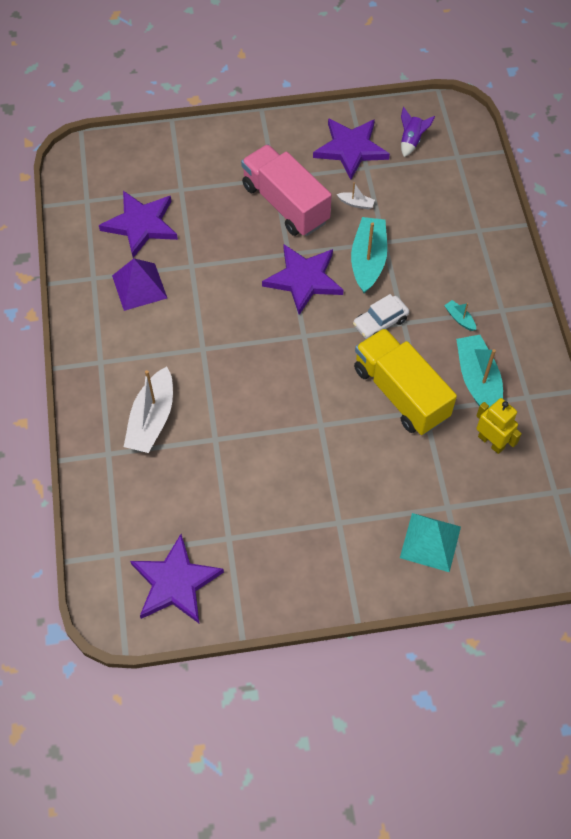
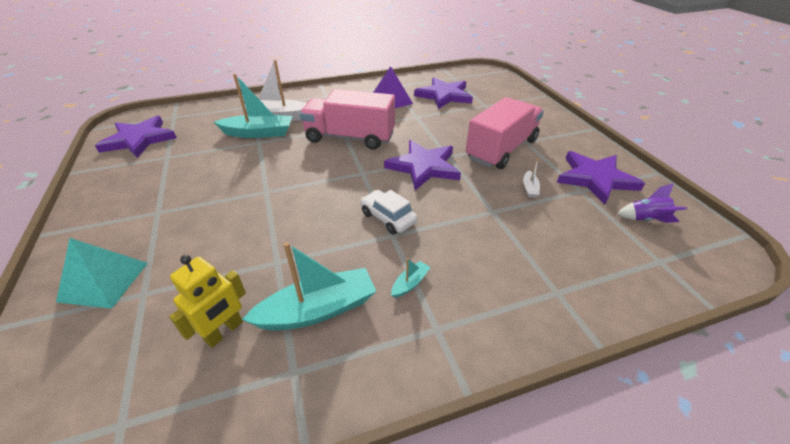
camera: 80 degrees right, 20 degrees down
turquoise boat [351,217,387,293] -> turquoise boat moved to [214,74,292,138]
yellow truck [354,328,457,435] -> none
none -> pink truck [300,89,395,150]

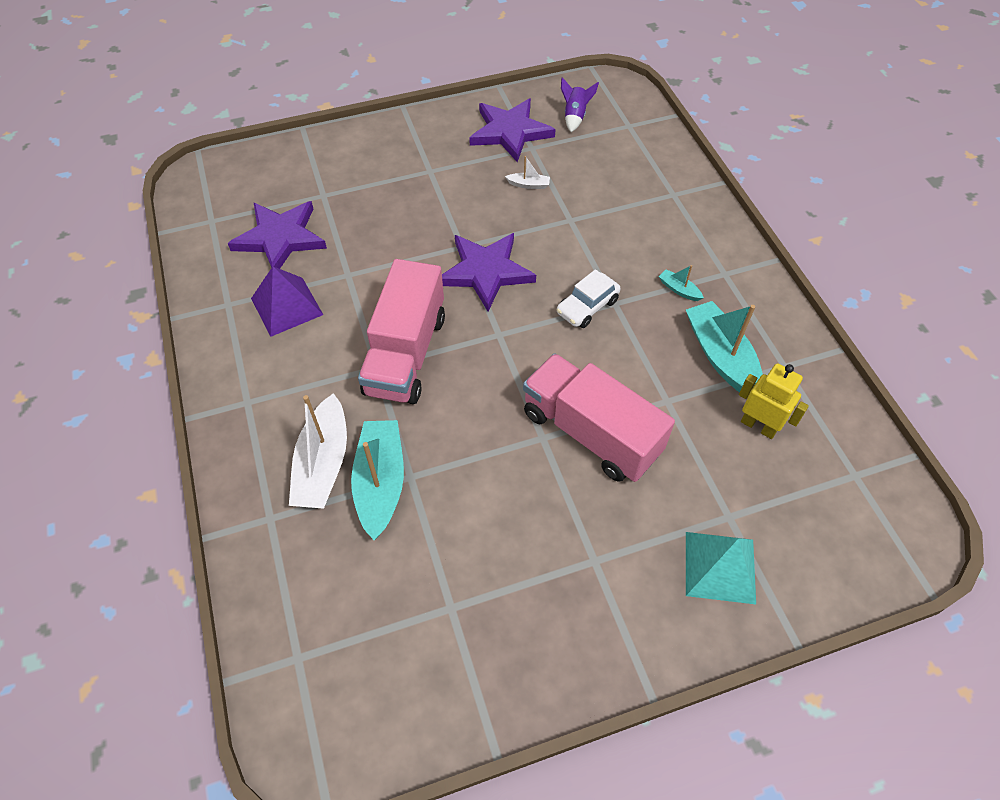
camera: 90 degrees left, 15 degrees up
purple star [95,116,177,158] -> none
pink truck [466,97,544,169] -> pink truck moved to [523,353,675,482]

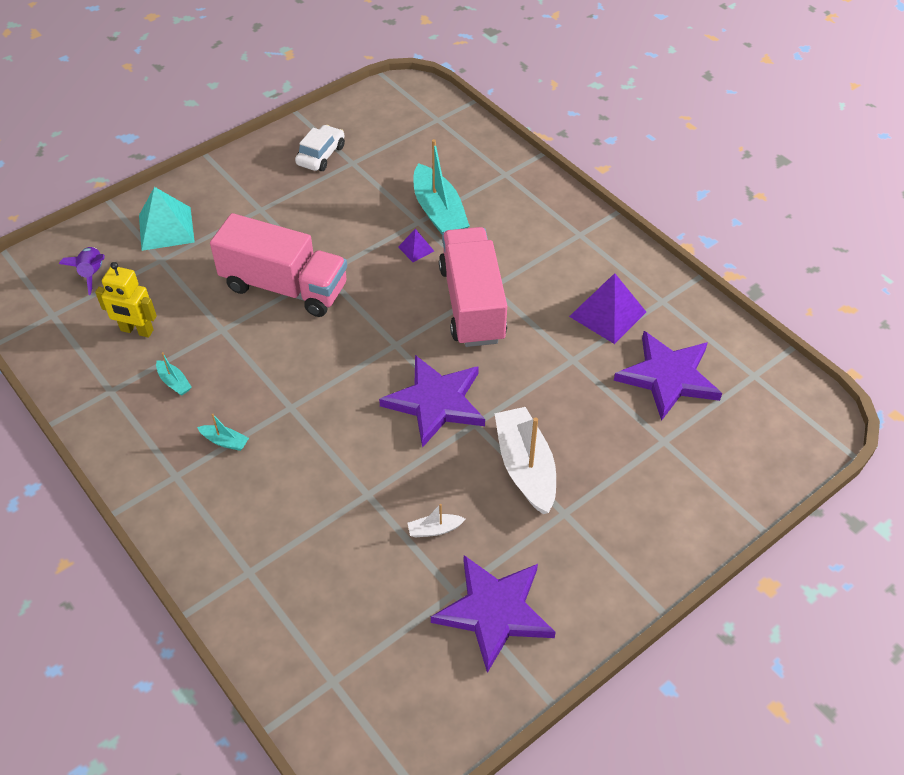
camera: 160 degrees right, 5 degrees down
white boat [289,393,347,509] -> white boat moved to [495,407,556,514]
white car [557,269,620,328] -> white car moved to [295,125,345,171]
purple rocket [561,77,599,132] -> purple rocket moved to [59,247,105,295]
turquoise boat [686,301,763,393] -> turquoise boat [156,352,192,396], size x0.44
none -> purple pyramid [398,229,434,262]

